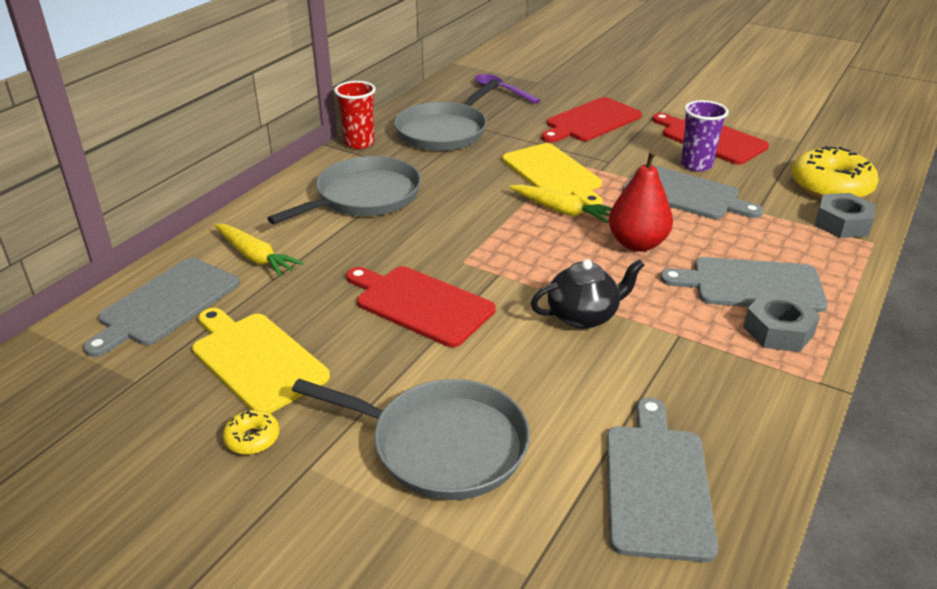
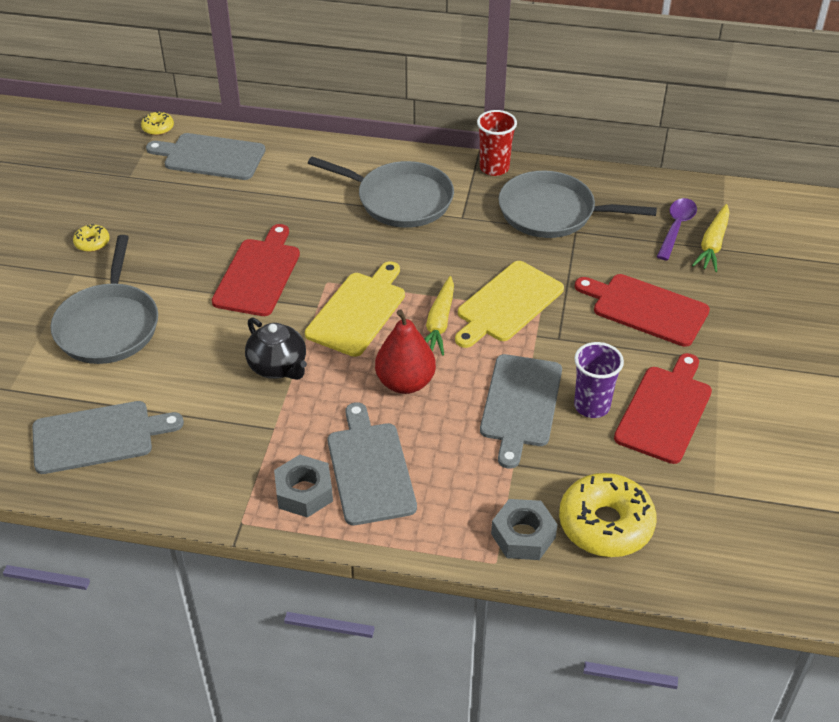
camera: 70 degrees right, 10 degrees up
yellow cutting board [192,308,330,414] -> yellow cutting board moved to [305,261,405,357]
yellow carrot [215,224,303,277] -> yellow carrot moved to [692,204,730,272]
none -> yellow donut [141,112,174,135]

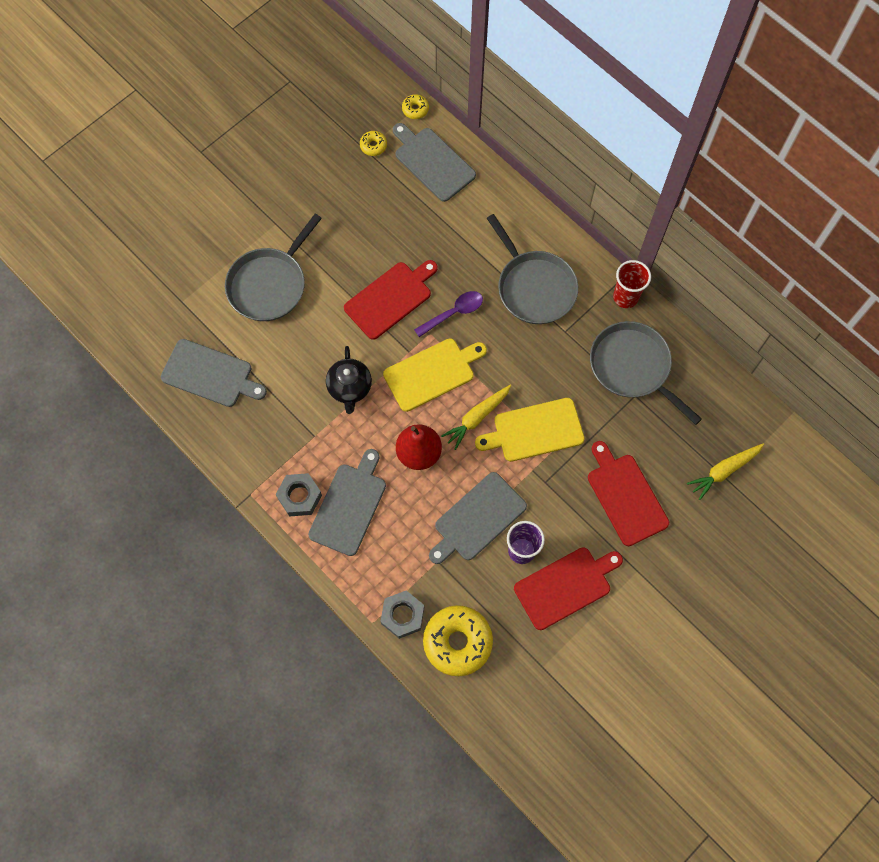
camera: 35 degrees right, 25 degrees up
yellow donut [73,224,110,252] -> yellow donut moved to [360,131,387,156]
purple spoon [657,198,697,260] -> purple spoon moved to [414,291,483,337]

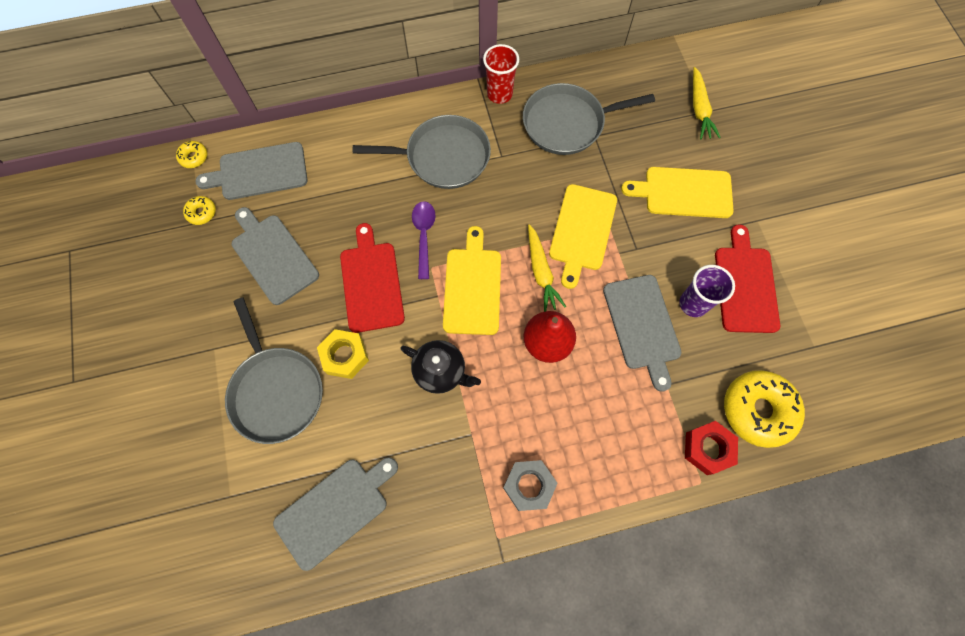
camera: 60 degrees left, 0 degrees up
grey cutting board [308,449,386,556] -> grey cutting board moved to [232,207,319,305]
grey nut [380,591,424,639] -> red nut [685,421,738,475]
red cutting board [588,441,669,546] -> yellow cutting board [621,167,734,218]
none -> yellow nut [317,329,369,379]

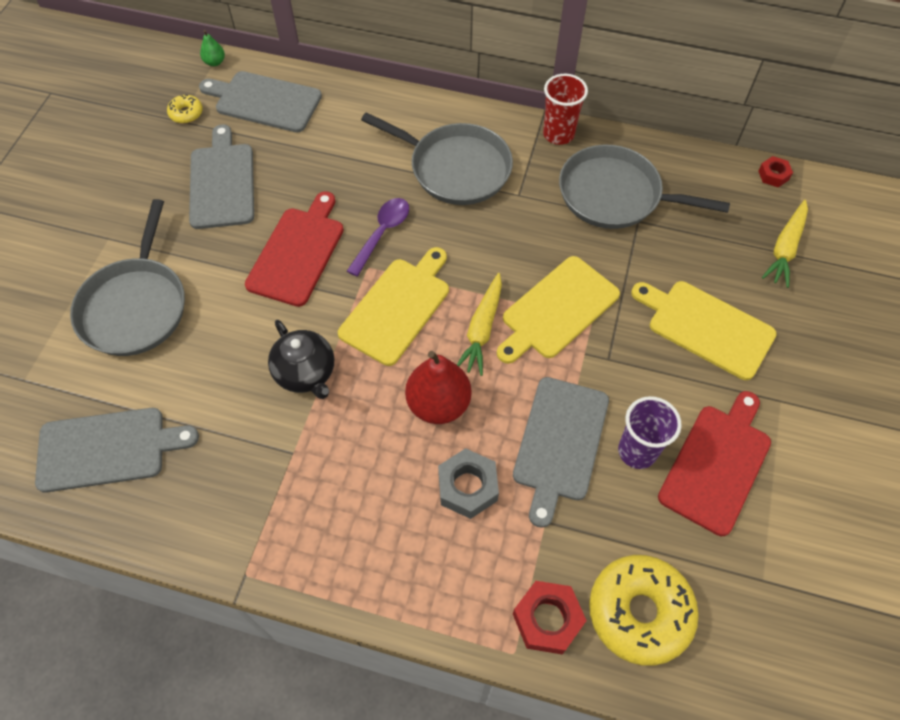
camera: 30 degrees right, 10 degrees down
yellow donut [176,141,207,168] -> green pear [200,30,225,66]
yellow nut [317,329,369,379] -> none
grey nut [503,460,557,511] -> grey nut moved to [438,448,499,519]
none -> red nut [758,156,793,187]

